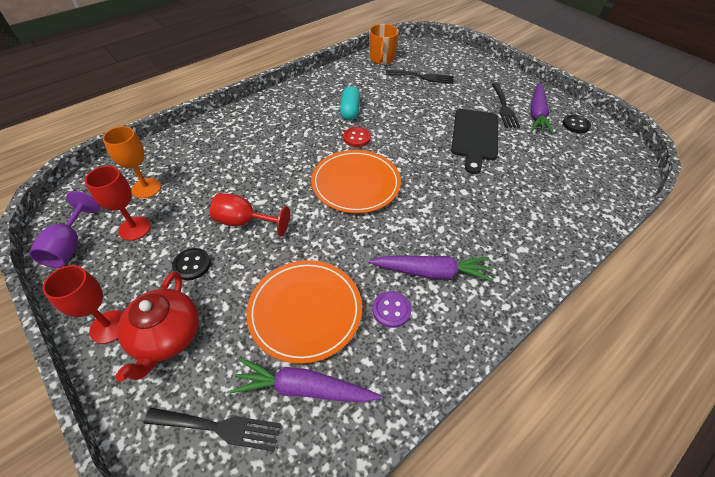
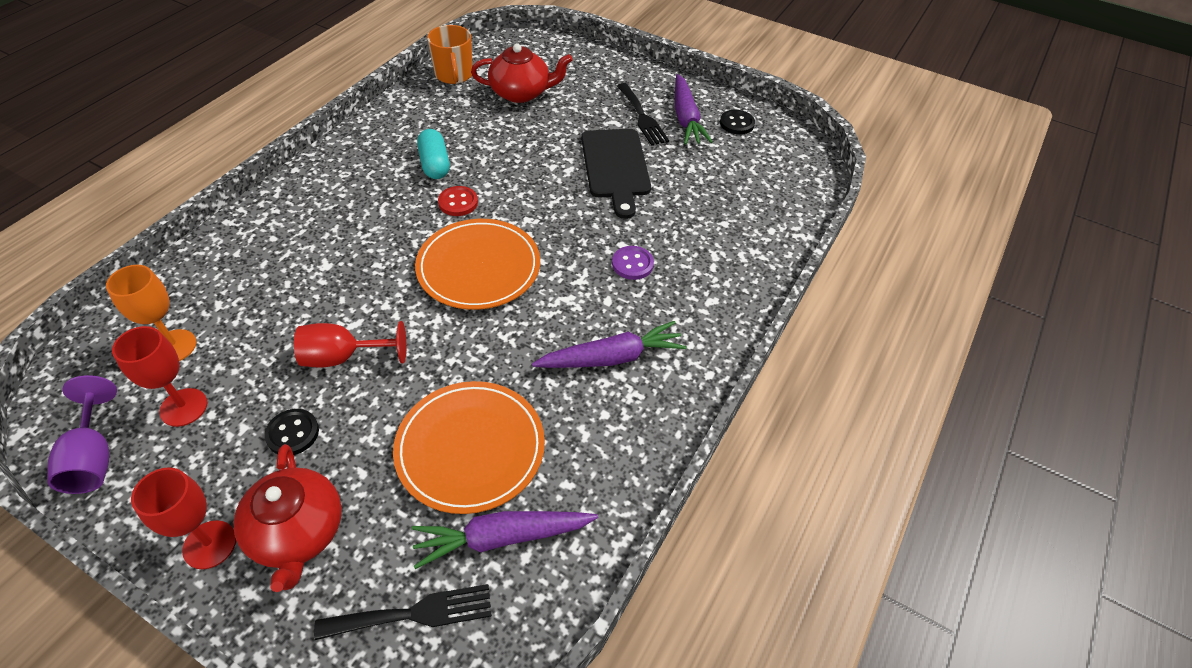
camera: 20 degrees left, 0 degrees up
purple button [372,291,411,328] -> purple button moved to [612,246,654,280]
black fork [386,70,454,84] -> red teapot [471,43,573,103]

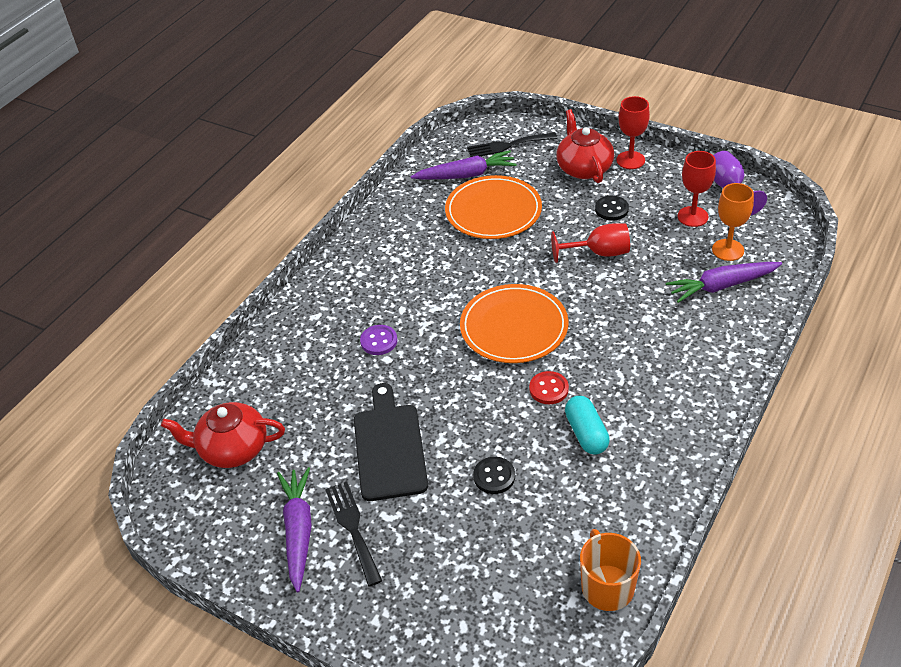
camera: 175 degrees left, 5 degrees down
red teapot [471,43,573,103] -> red teapot moved to [161,402,285,468]
purple carrot [532,321,687,368] -> purple carrot moved to [666,262,782,303]
black button [720,110,755,135] -> black button moved to [473,457,515,494]

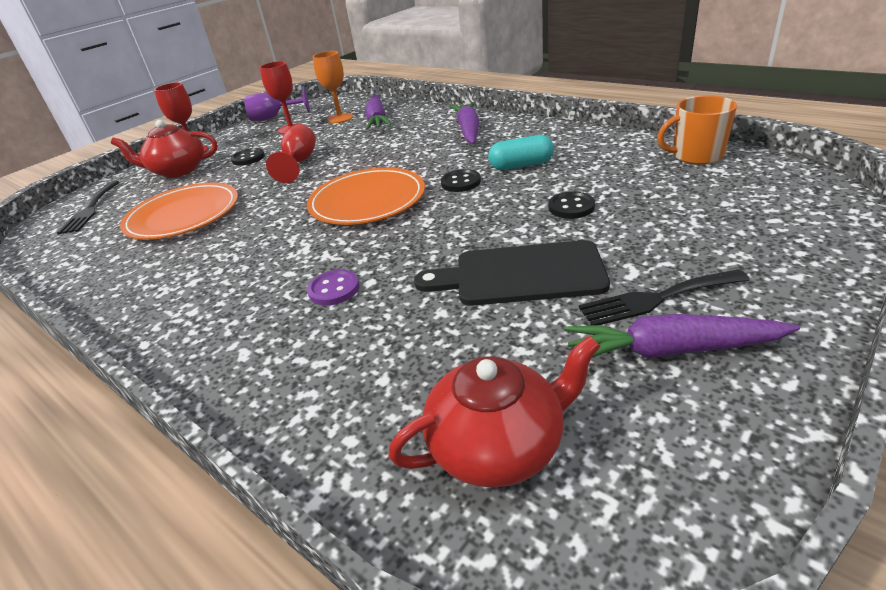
camera: 80 degrees left, 10 degrees down
red teapot [161,402,285,468] -> red teapot turned 120 degrees counterclockwise [388,335,601,488]
purple carrot [411,150,517,179] -> purple carrot moved to [450,102,480,144]
red button [529,371,569,404] -> black button [441,169,481,192]

